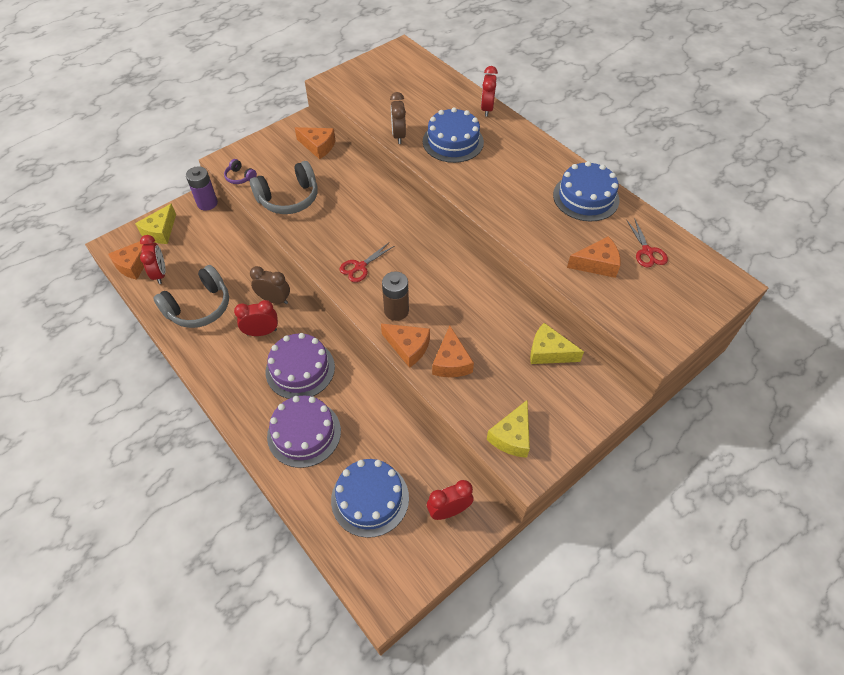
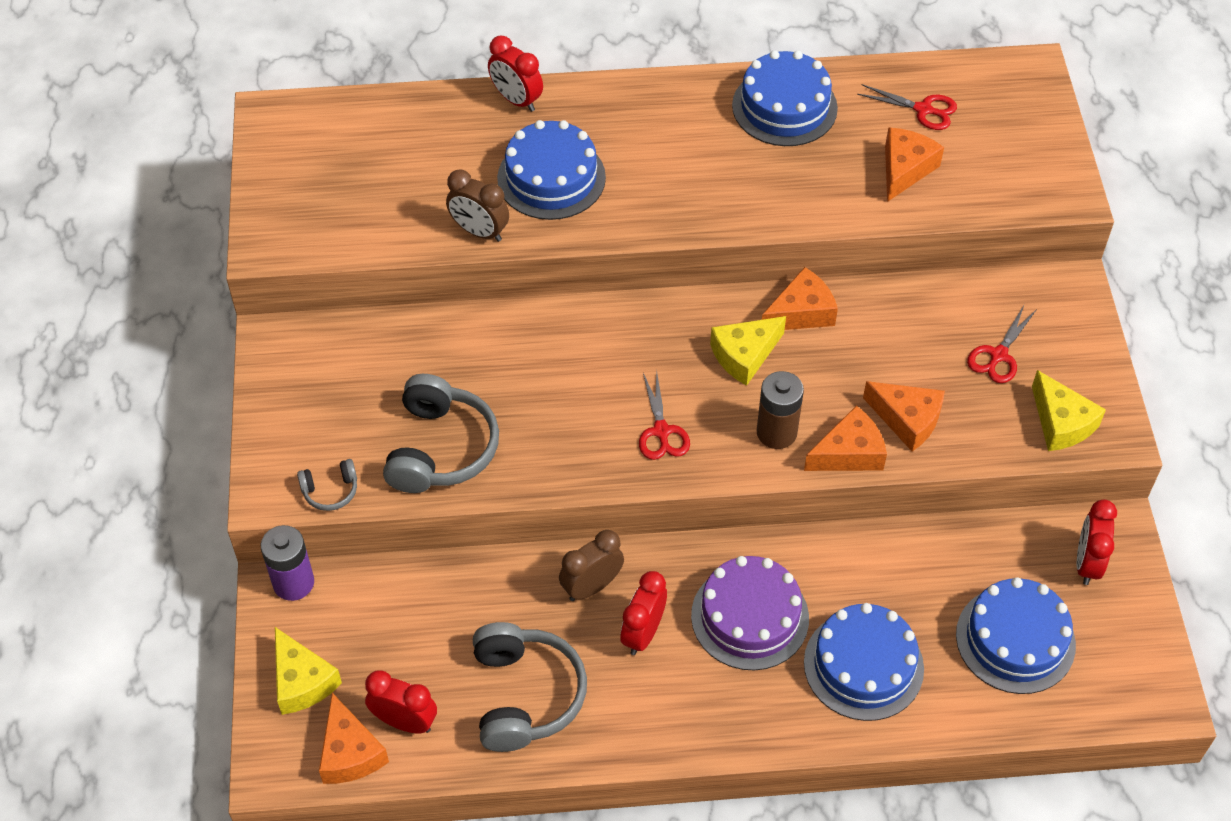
camera: 55 degrees left, 0 degrees up
purple headphones [224,159,257,184] -> grey headphones [297,459,357,511]
purple cake [267,396,341,468] -> blue cake [804,603,924,721]
orange cheese [295,127,335,159] -> orange cheese moved to [762,267,838,330]
yellow cheese [530,323,584,364] -> yellow cheese moved to [710,316,786,386]
none -> red scissors [967,306,1037,383]

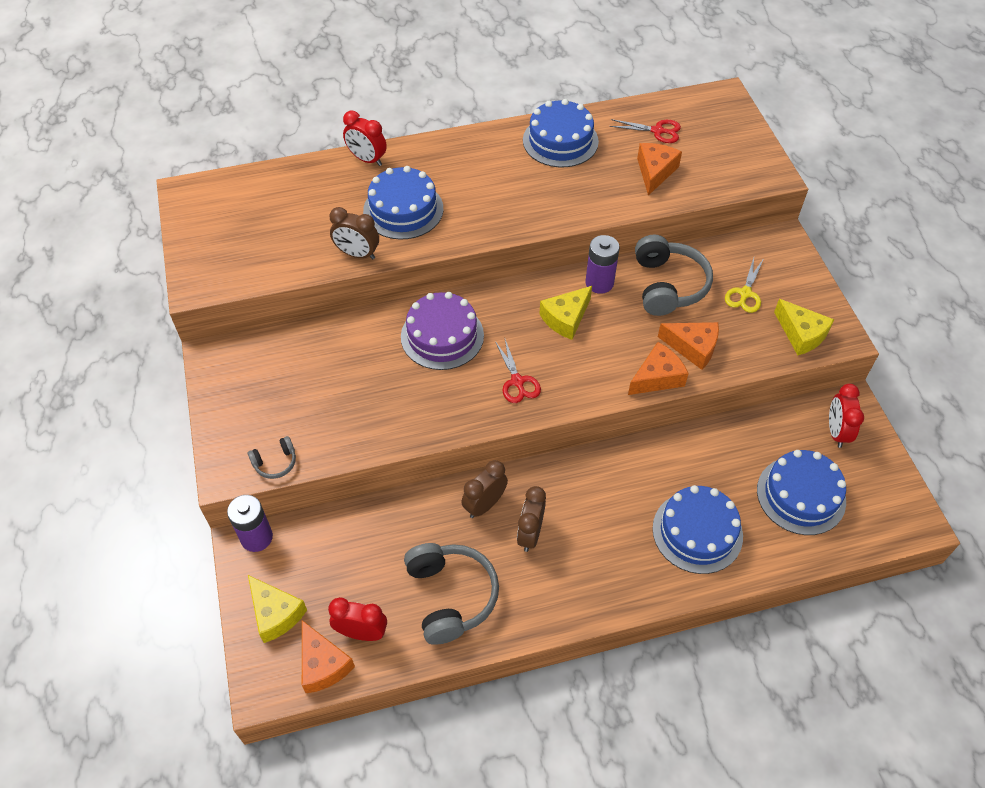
camera: 10 degrees left, 0 degrees up
grey headphones [383,374,499,493] -> grey headphones moved to [635,235,713,316]
red clock [620,571,667,655] -> brown clock [517,486,546,552]
purple cake [691,556,809,670] -> purple cake moved to [401,292,484,370]
brown battery [757,371,804,449] -> none
orange cheese [762,267,838,330] -> purple battery [585,235,620,294]
red scissors [967,306,1037,383] -> yellow scissors [725,258,764,313]

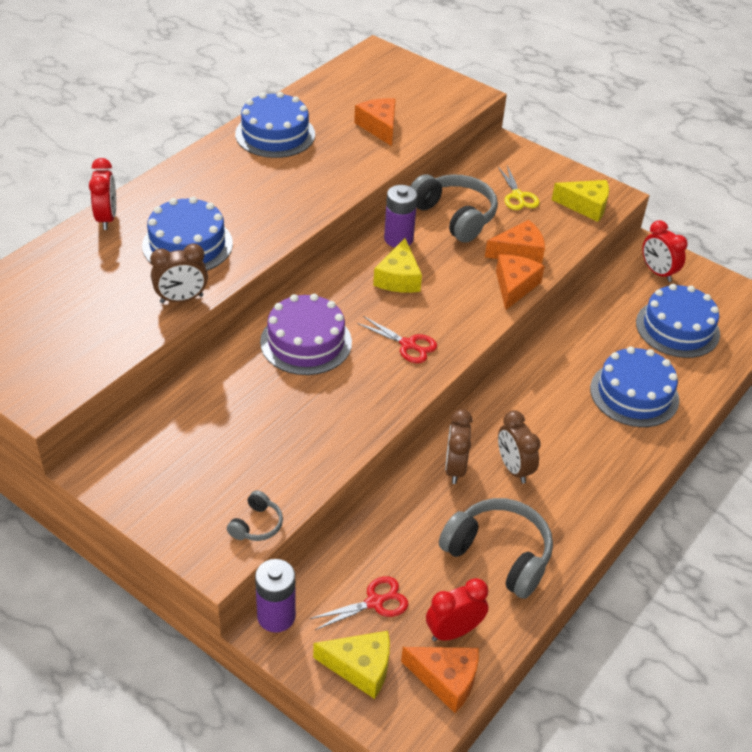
camera: 40 degrees left, 10 degrees down
red clock [343,111,387,166] -> red clock turned 90 degrees counterclockwise [89,158,116,230]
red scissors [609,119,681,143] -> red scissors moved to [310,576,408,630]

